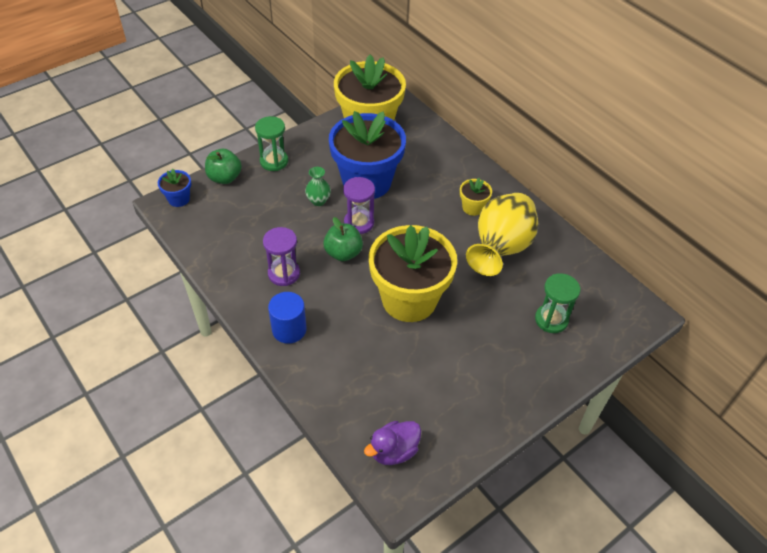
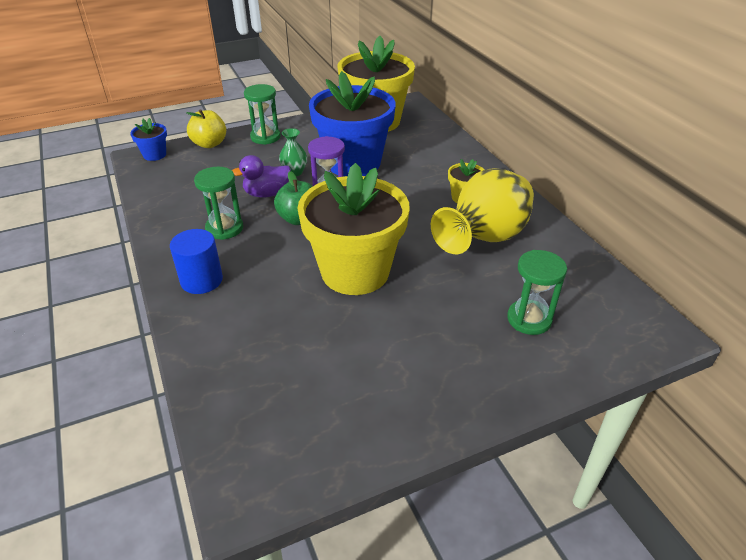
camera: 15 degrees right, 10 degrees down
green apple [205,149,242,184] -> yellow apple [187,109,226,148]
purple hourglass [263,227,300,286] -> green hourglass [194,167,243,240]
purple duck [364,421,421,465] -> purple duck moved to [232,155,291,197]

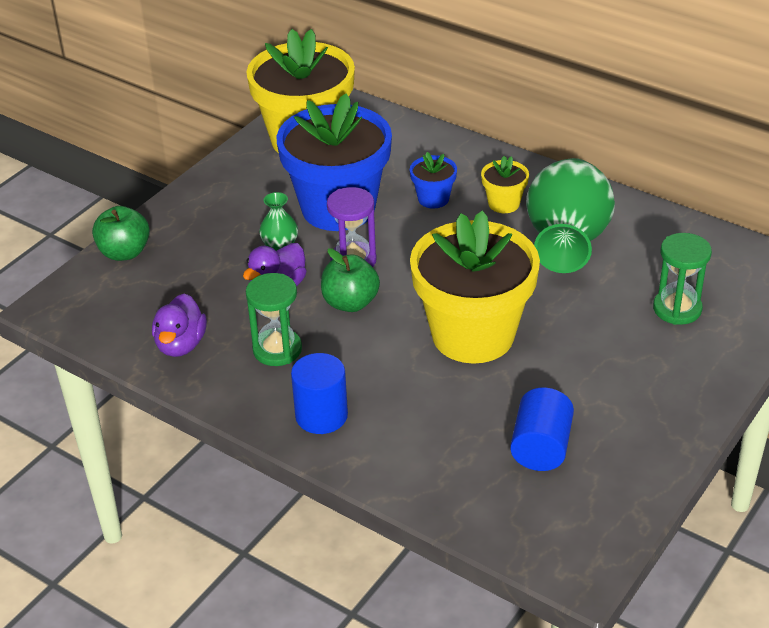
camera: 30 degrees left, 0 degrees up
blue flower pot [130,118,167,161] -> blue flower pot moved to [410,152,457,208]
yellow apple [187,109,226,148] -> green apple [92,206,150,261]
green hourglass [244,84,281,145] -> none
yellow vase [431,168,534,254] -> green vase [526,158,615,273]
none -> purple duck [152,293,207,357]
none -> blue cylinder [510,388,574,471]

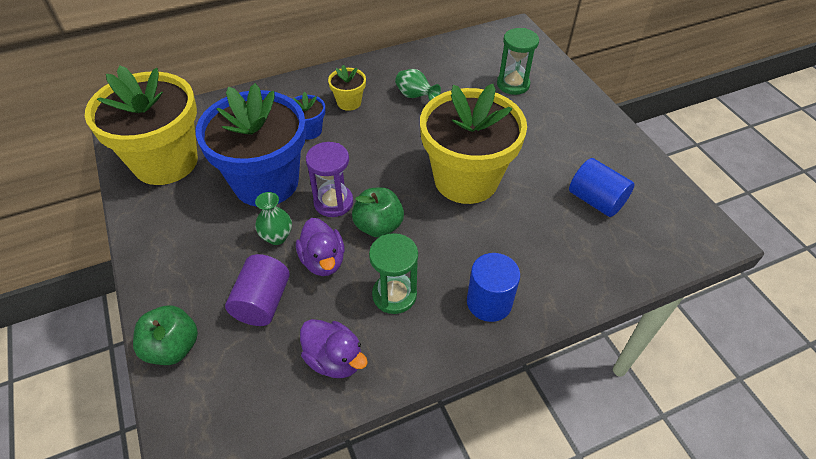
camera: 60 degrees left, 10 degrees up
green vase [526,158,615,273] -> green vase [395,69,441,101], size x0.45
none -> purple cylinder [225,254,290,326]

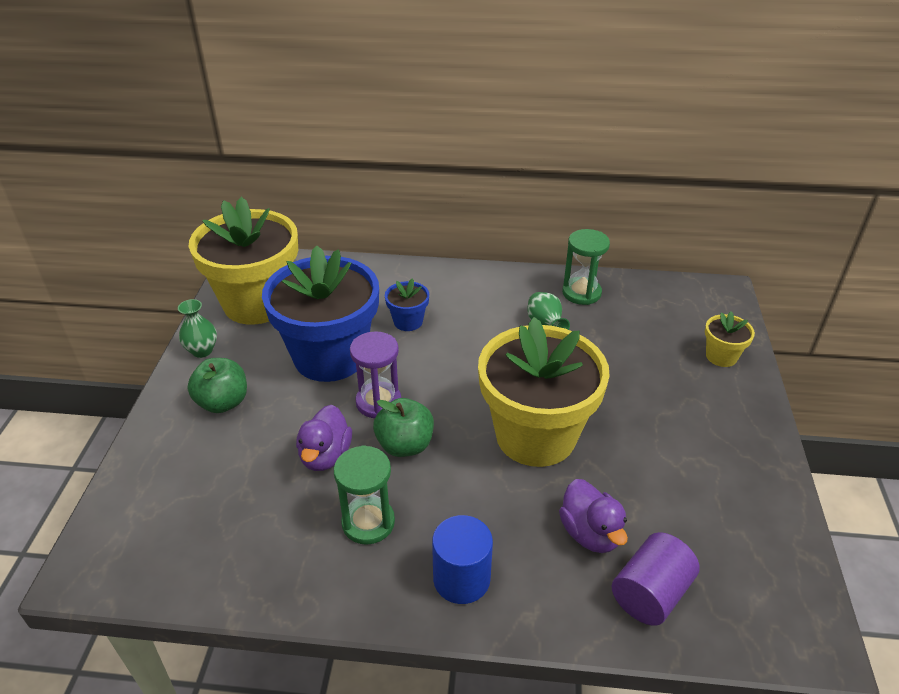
camera: 30 degrees right, 10 degrees down
green apple [133,305,198,365] -> green apple moved to [187,358,247,413]
purple cylinder [225,254,290,326] -> purple cylinder moved to [612,532,699,626]
green vase [255,192,292,245] -> green vase moved to [178,299,217,358]
purple duck [300,319,368,378] -> purple duck moved to [559,479,628,553]
yellow flower pot [328,65,366,111] -> yellow flower pot moved to [705,311,755,367]
green hourglass [497,28,539,95] -> green hourglass moved to [562,229,610,305]
blue cylinder [569,158,635,217] -> none

